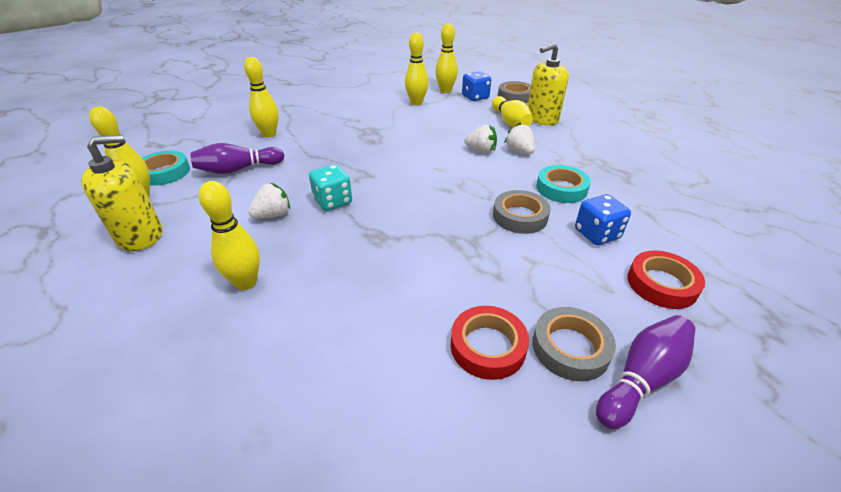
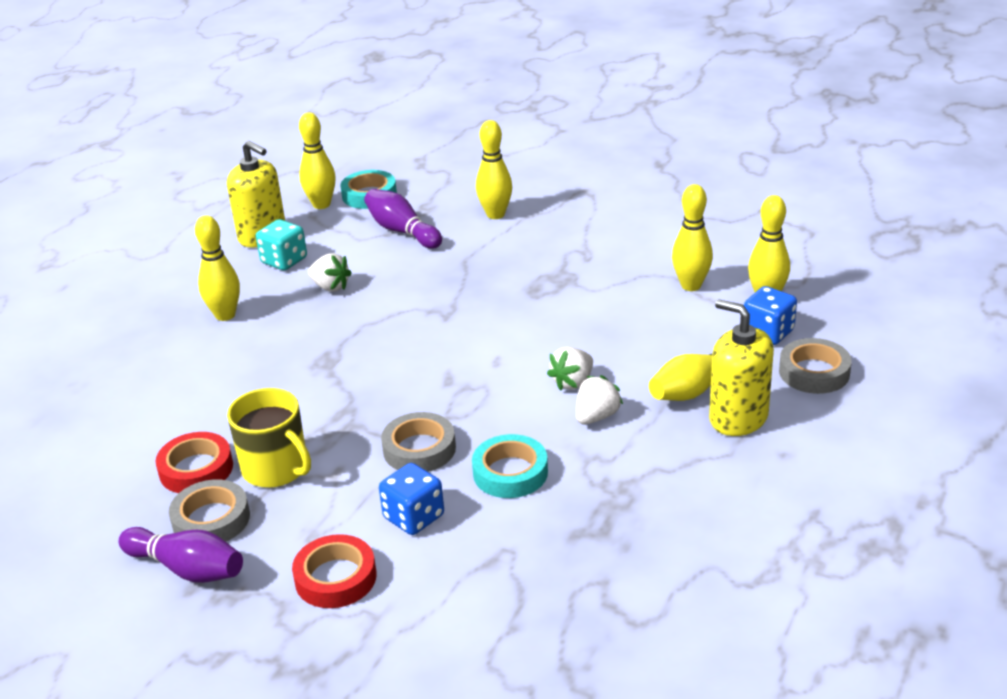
camera: 70 degrees right, 5 degrees down
turquoise dice [309,164,352,211] -> turquoise dice moved to [256,219,307,270]
white strawberry [464,125,497,153] -> white strawberry turned 45 degrees clockwise [547,347,593,391]
none -> yellow mug [227,388,311,488]

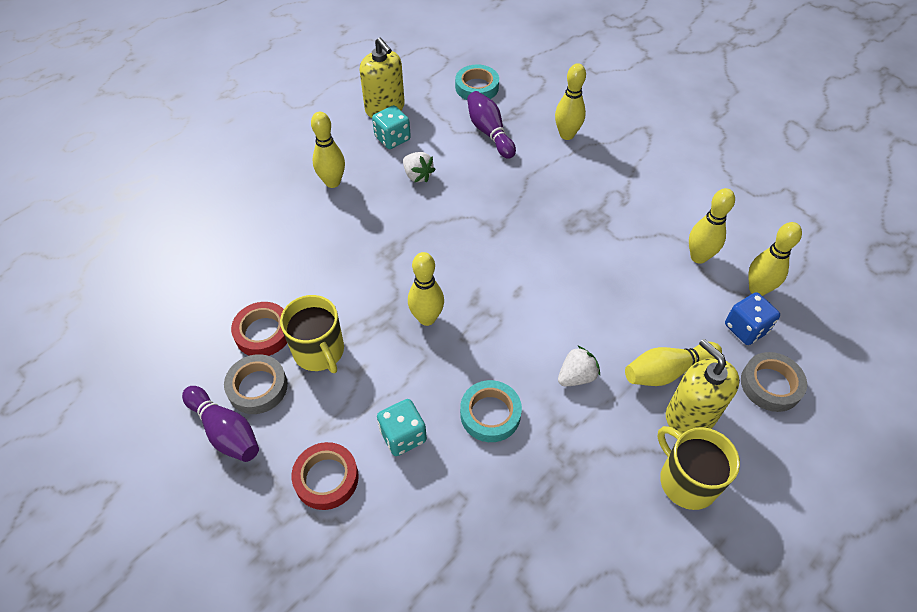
camera: 15 degrees right, 20 degrees up
yellow bowling pin [299,113,335,209] -> yellow bowling pin moved to [408,252,444,326]
blue dice [379,463,444,535] -> turquoise dice [377,399,427,456]
grey tape [381,412,456,472] -> none
white strawberry [547,347,593,391] -> none
none -> yellow mug [657,426,740,510]

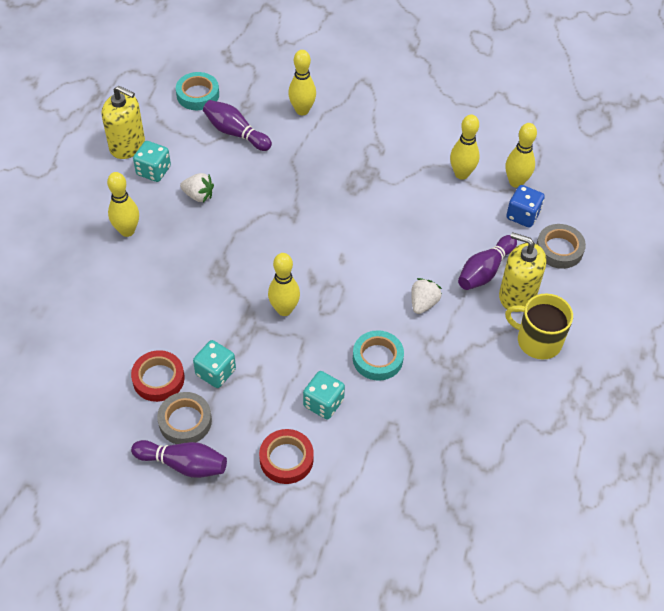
camera: 30 degrees left, 0 degrees up
yellow mug [280,295,344,373] -> turquoise dice [193,340,236,388]
yellow bowling pin [625,342,722,386] -> purple bowling pin [458,235,517,290]

